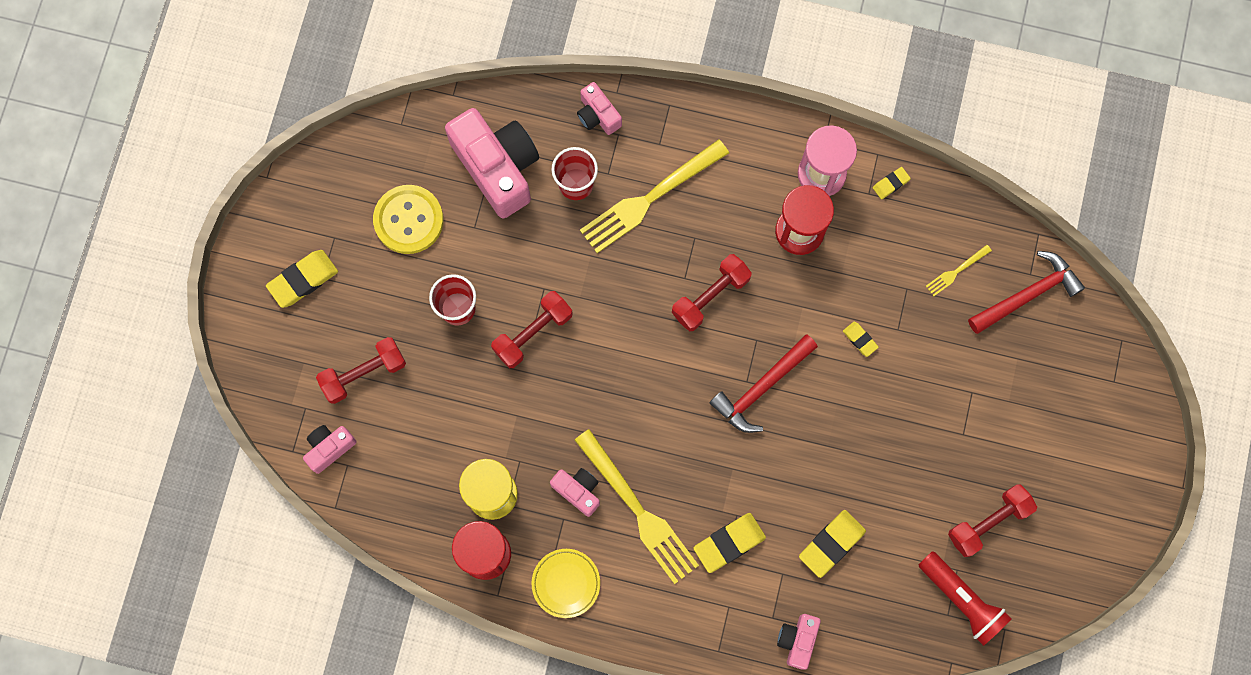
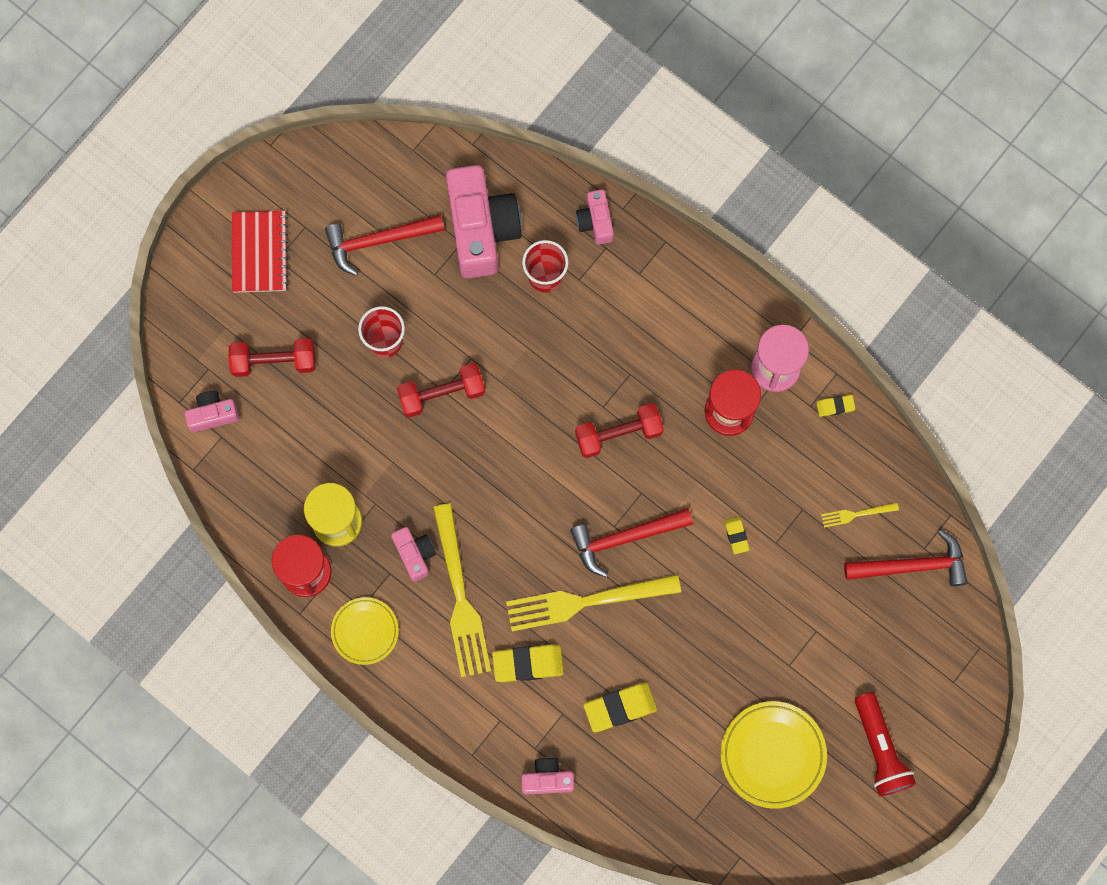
camera: 25 degrees right, 0 degrees up
yellow eraser [266,250,338,308] -> red notebook [232,211,288,293]
yellow button [373,185,443,254] -> red hammer [325,215,445,276]
yellow fork [580,139,729,253] -> yellow fork moved to [506,574,681,631]
pink camera [777,614,821,670] -> pink camera turned 45 degrees clockwise [521,757,574,795]
red flashlight [918,551,1012,646] -> red flashlight moved to [855,692,916,796]
red dumbbell [948,484,1037,557] -> yellow plate [721,701,827,809]

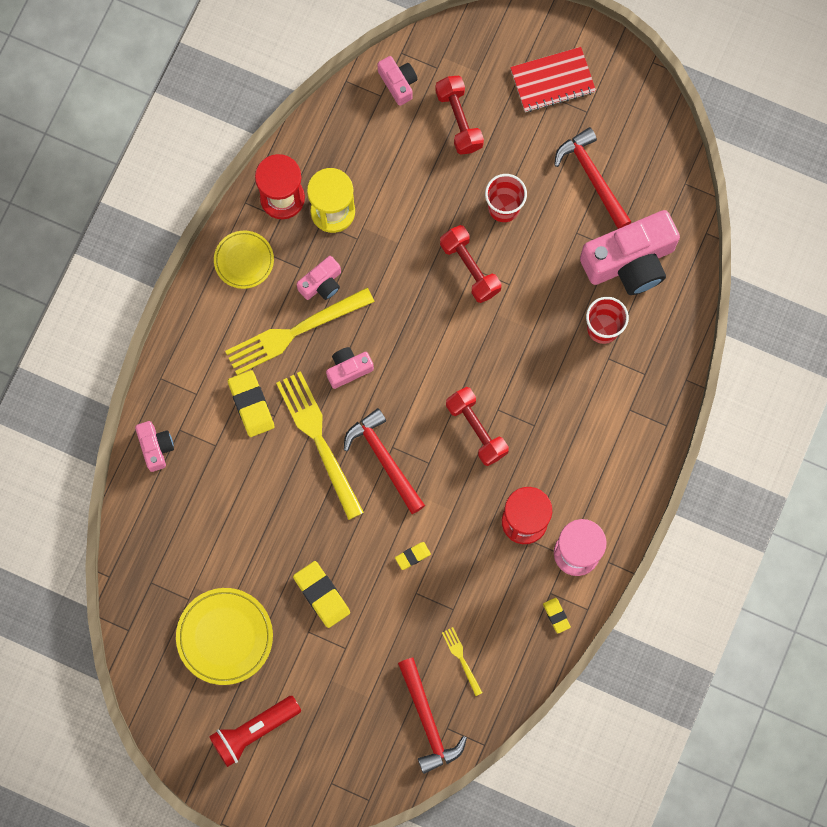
camera: 75 degrees right, 0 degrees up
pink camera [576,189,614,245] -> pink camera moved to [326,347,374,389]
yellow eraser [584,682,657,732] -> yellow eraser moved to [293,561,350,628]

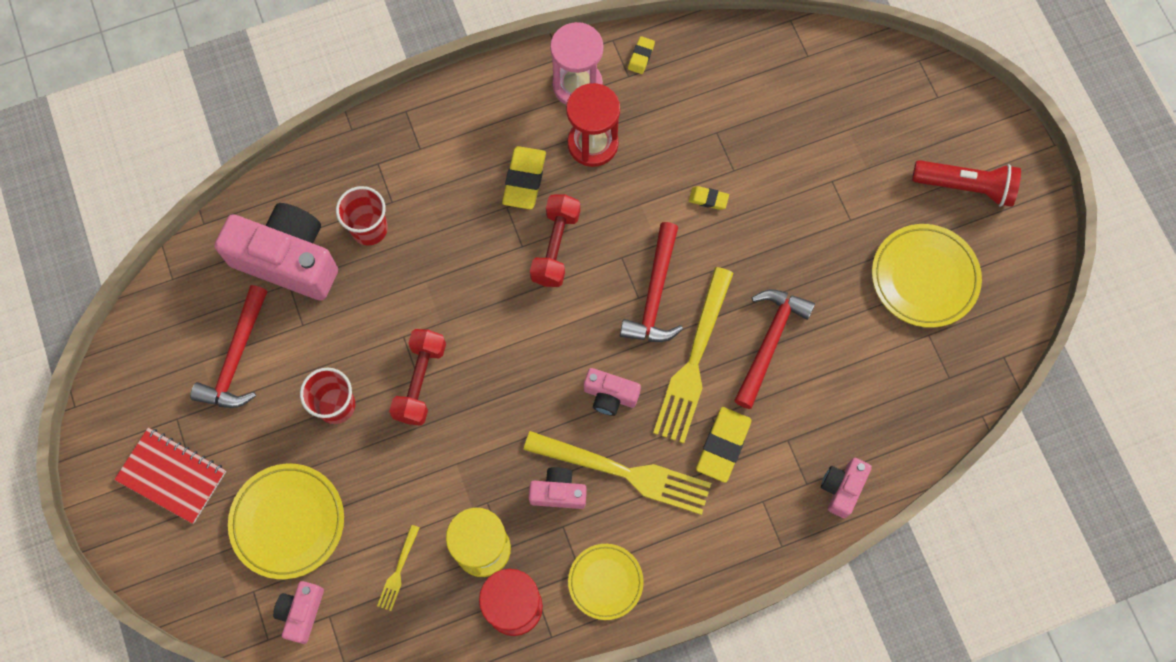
camera: 135 degrees left, 5 degrees down
yellow eraser [293,561,350,628] -> yellow eraser moved to [502,146,546,209]
red hammer [398,658,467,774] -> red hammer moved to [734,289,815,409]
red dumbbell [435,75,484,155] -> yellow plate [228,464,344,579]
yellow fork [442,627,482,696] -> yellow fork moved to [377,525,420,611]

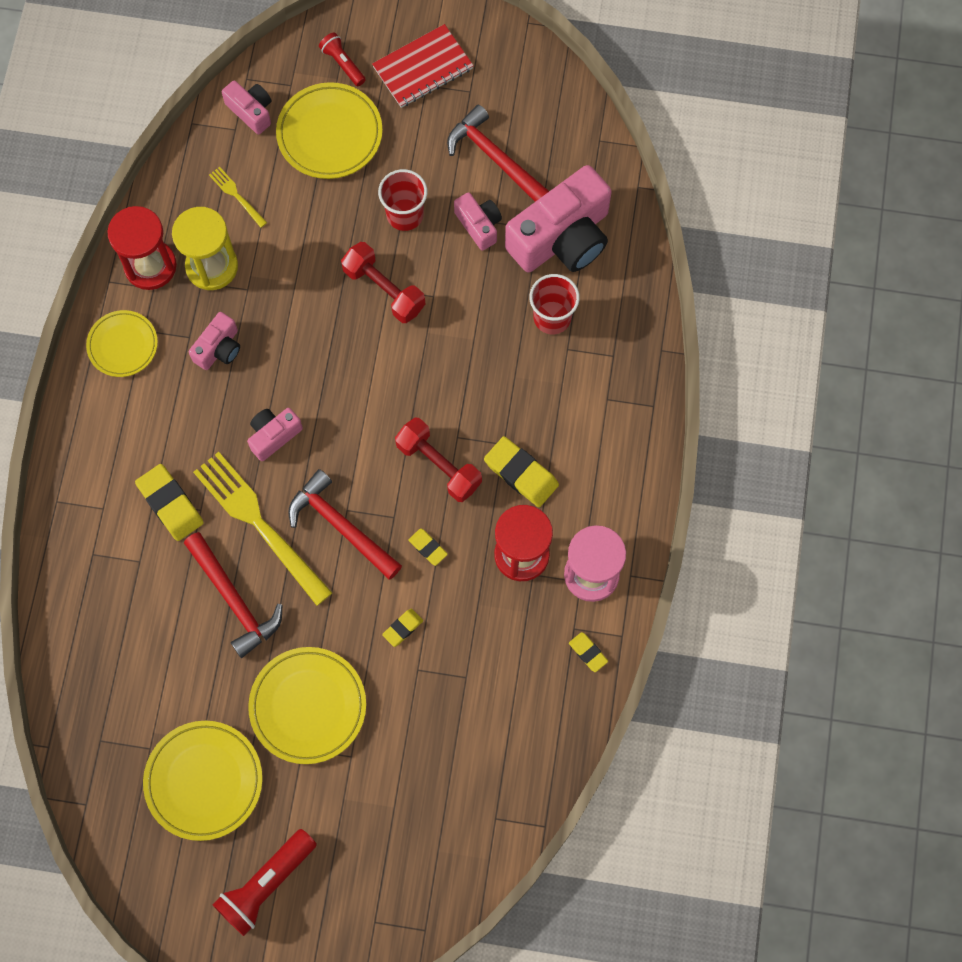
camera: 120 degrees right, 0 degrees up
yellow fork [523,431,711,515] -> none
pink camera [821,458,872,518] -> pink camera moved to [454,192,502,251]
none -> yellow plate [248,647,366,764]
none -> red flashlight [319,32,366,86]
none -> yellow eraser [408,529,448,566]

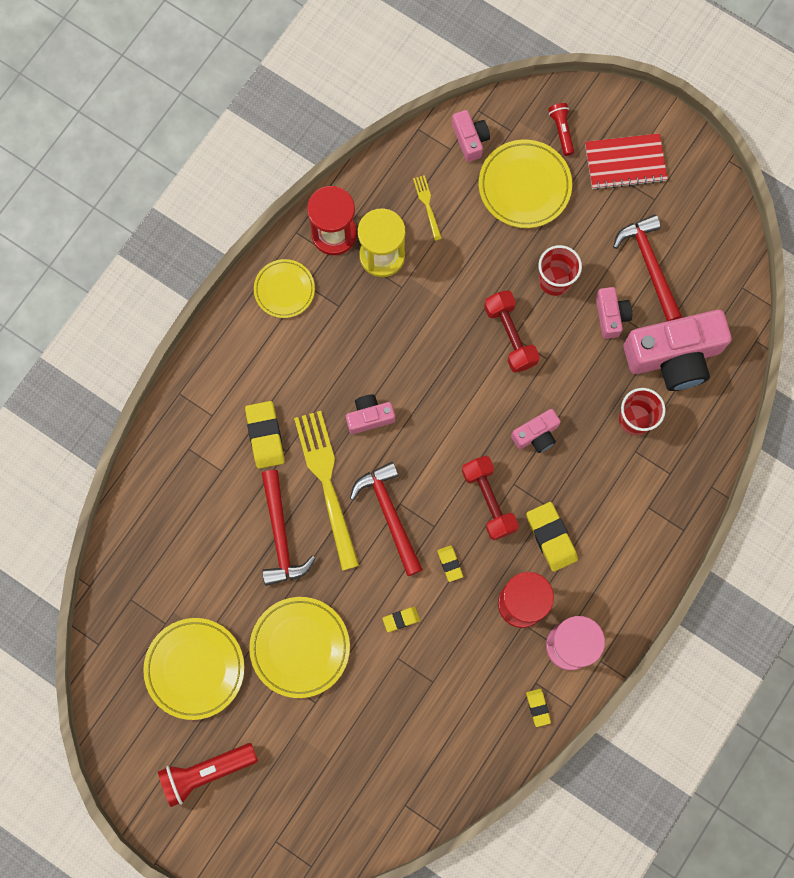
camera: 25 degrees right, 5 degrees up
pink camera [189,312,240,370] -> pink camera moved to [511,409,561,453]

